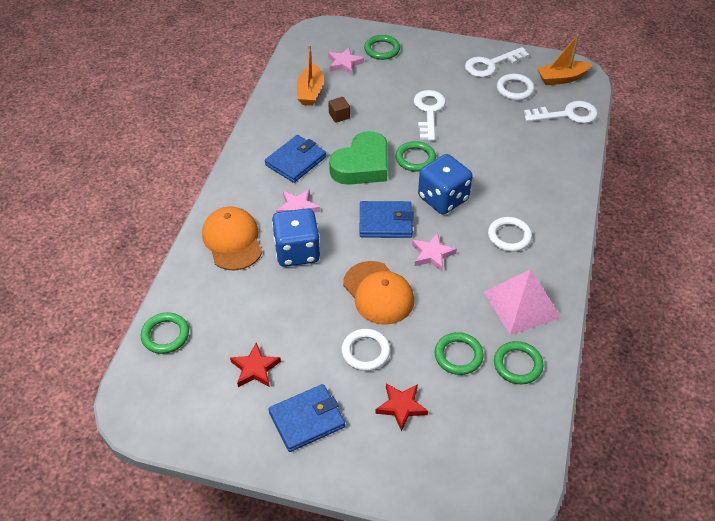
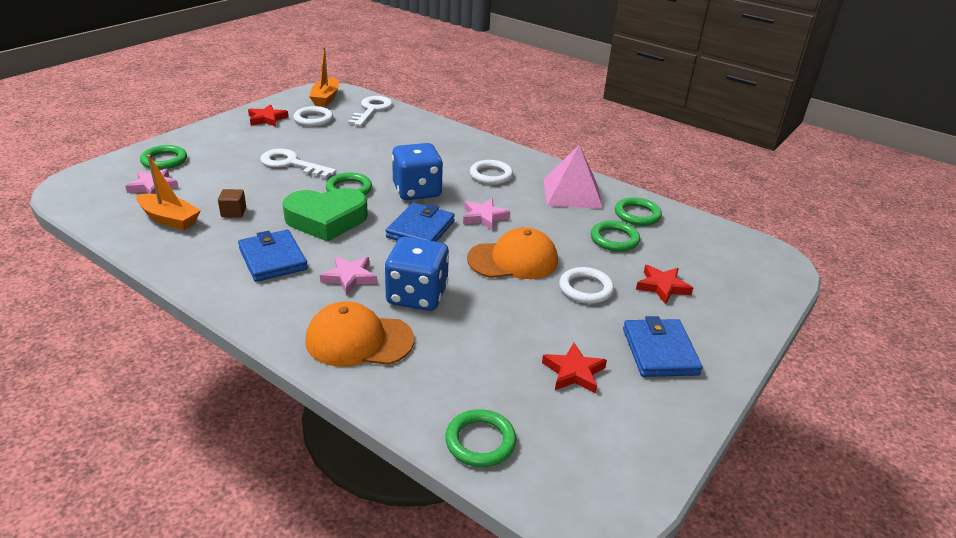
camera: 70 degrees left, 15 degrees down
green heart [329,131,388,185] -> green heart turned 105 degrees clockwise [283,188,368,242]
white key [465,47,529,77] -> red star [248,104,289,127]

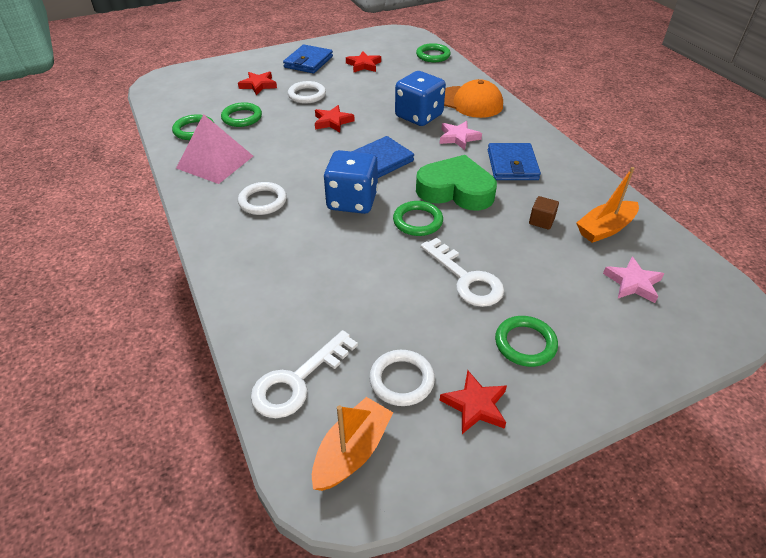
camera: 150 degrees left, 10 degrees up
orange boat [136,155,201,230] -> orange boat turned 90 degrees counterclockwise [576,167,639,243]
green ring [140,145,187,170] -> green ring moved to [495,316,558,367]
pink star [463,198,510,230] -> none
orange cap [467,227,558,279] -> red star [315,105,355,132]

